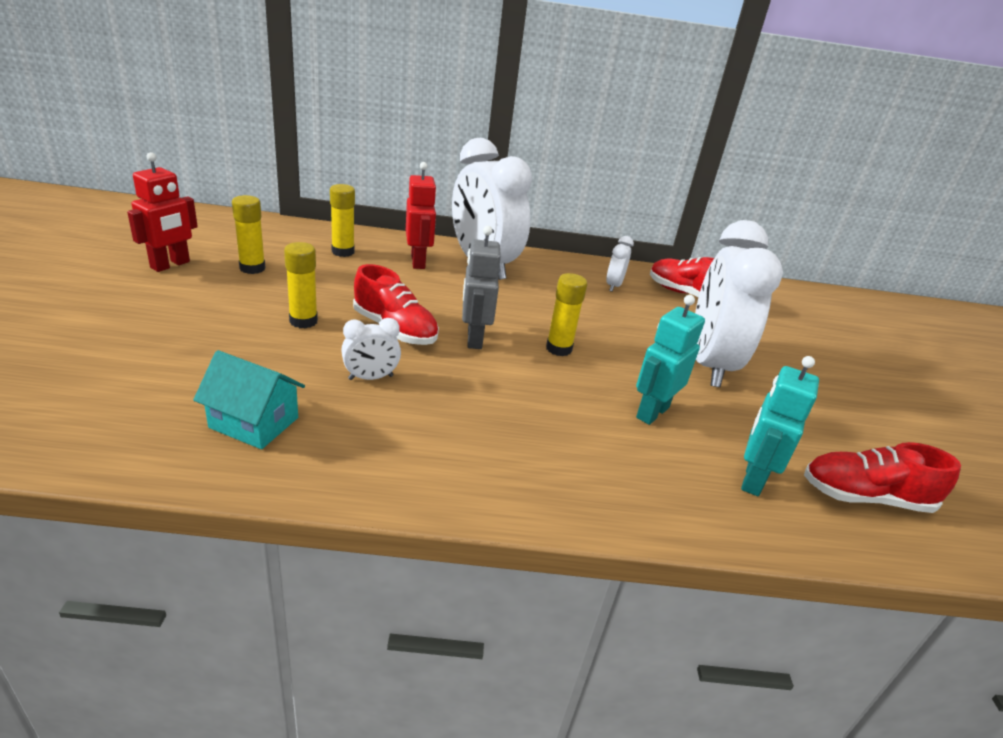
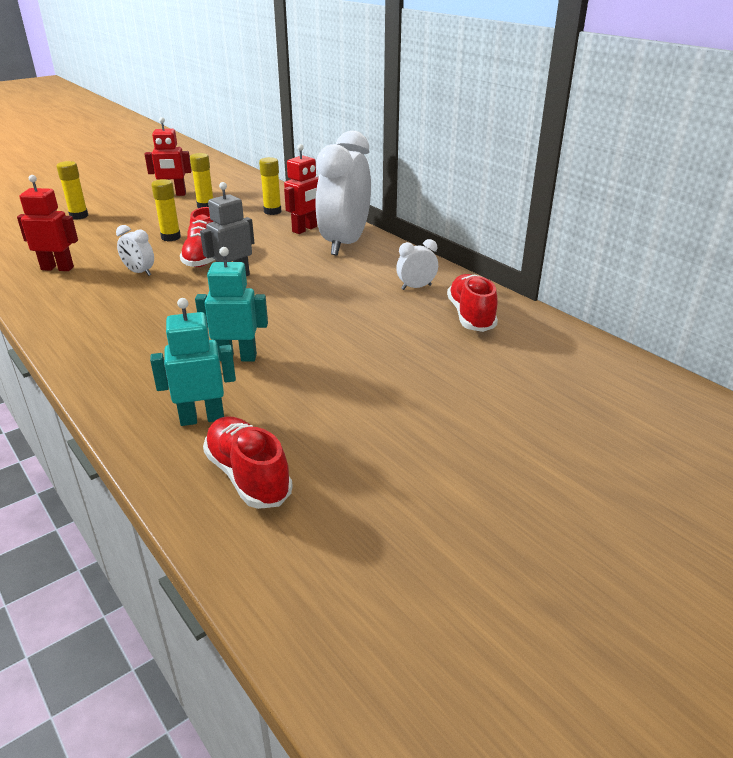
camera: 55 degrees right, 0 degrees up
turquoise house [193,350,305,449] -> red robot [17,175,78,271]
yellow glue stick [546,273,587,356] -> yellow glue stick moved to [56,161,88,220]
white clock [695,220,783,387] -> none

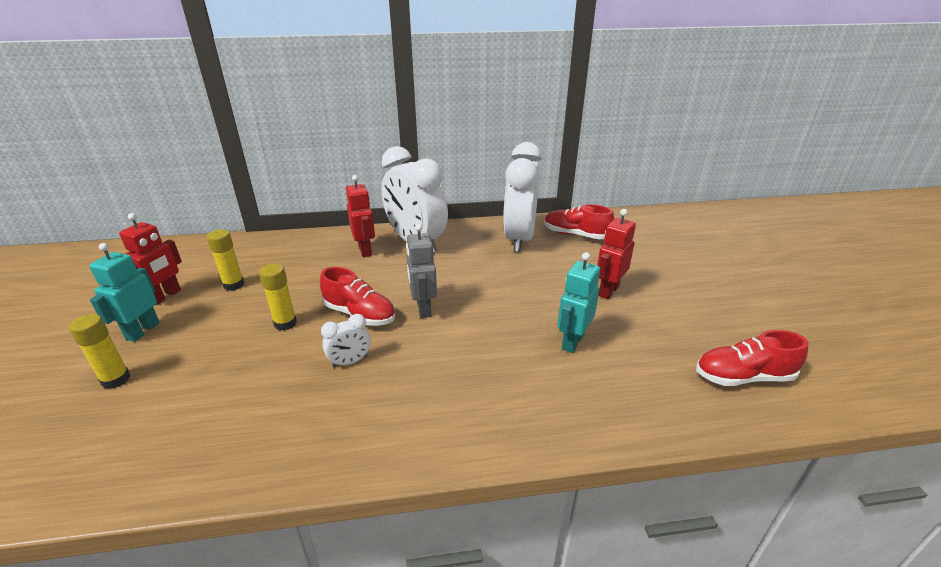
camera: 60 degrees left, 0 degrees up
red robot [17,175,78,271] -> red robot moved to [597,209,636,299]
turquoise robot [150,298,236,426] -> turquoise robot moved to [89,243,160,342]
yellow glue stick [259,157,281,215] -> none
white clock [396,239,438,290] -> white clock [503,142,542,252], size x2.39

